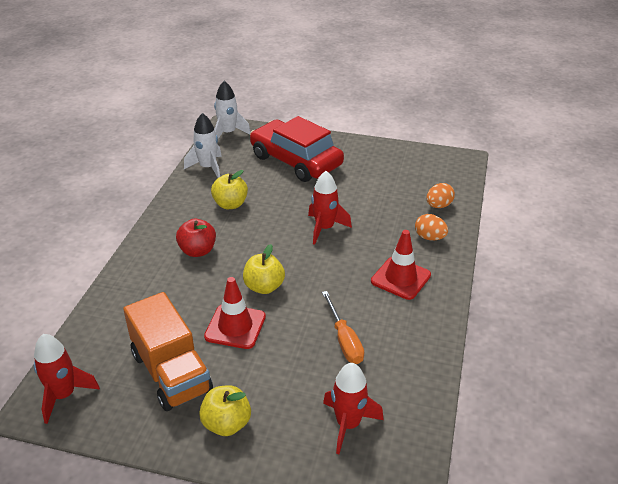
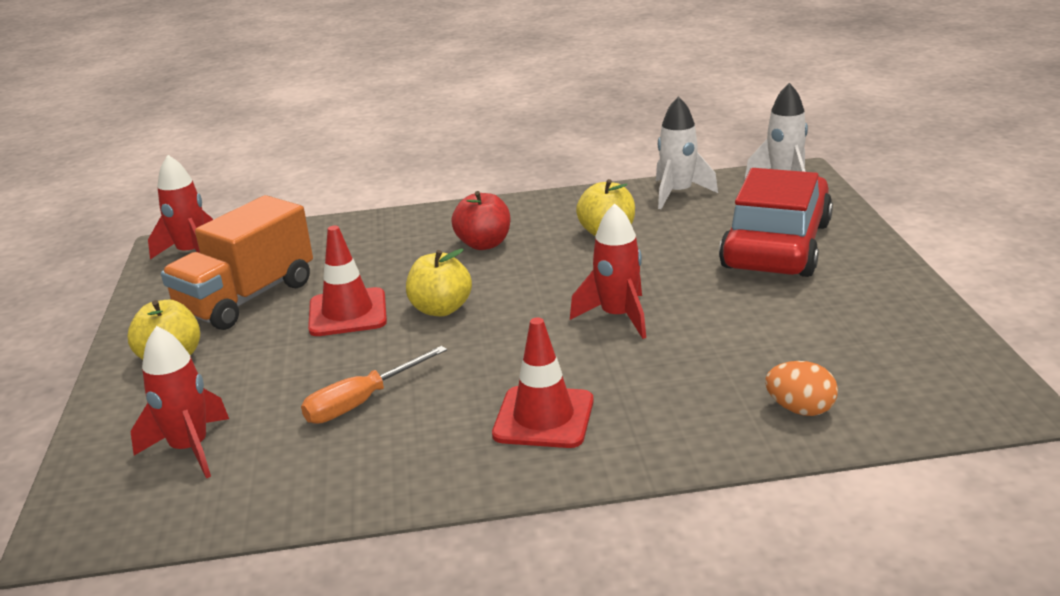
camera: 70 degrees right, 10 degrees down
orange egg [415,214,448,241] -> none

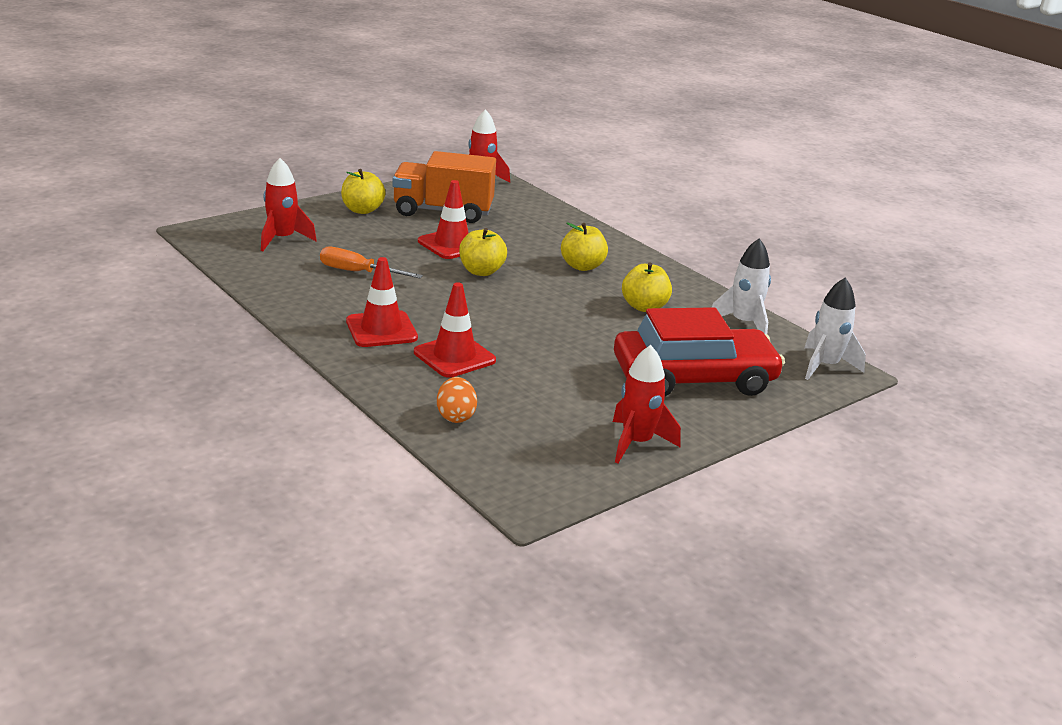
camera: 55 degrees right, 0 degrees up
red apple [452,191,510,250] -> yellow apple [561,222,608,271]
red rocket [570,203,646,339] -> red rocket moved to [613,345,681,463]
none -> red traffic cone [414,282,496,378]

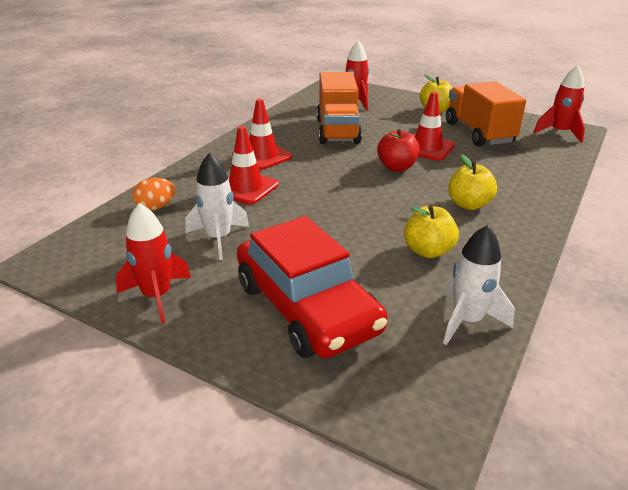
camera: 70 degrees right, 5 degrees up
orange screwdriver [320,247,423,278] -> orange truck [316,72,362,144]
yellow apple [459,228,507,276] -> red apple [377,129,420,171]
white rocket [804,278,866,380] -> white rocket moved to [185,153,249,260]

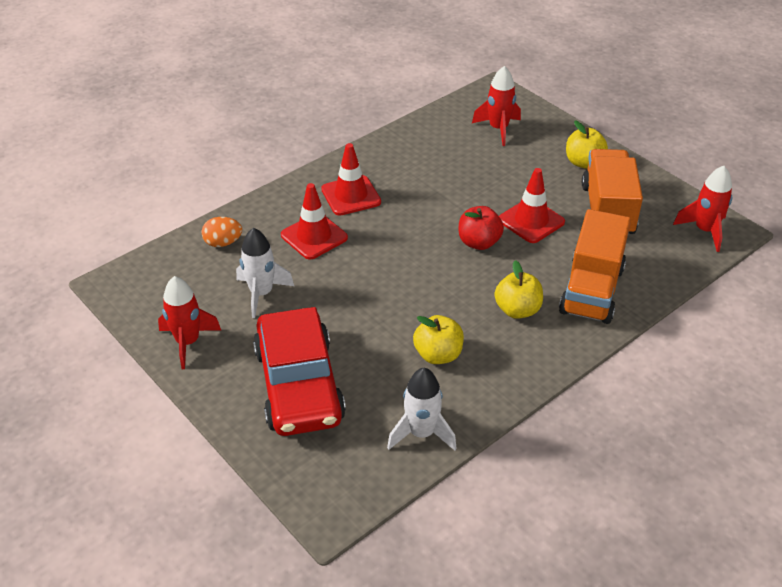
camera: 20 degrees right, 10 degrees up
orange truck [316,72,362,144] -> orange truck moved to [559,209,631,324]

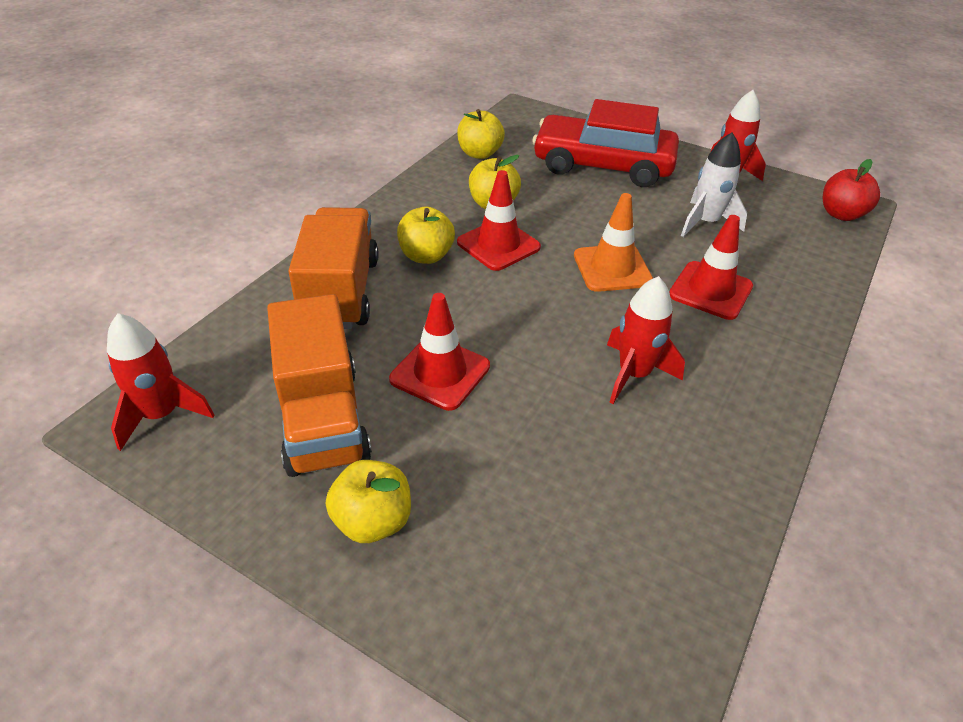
camera: 160 degrees right, 0 degrees up
orange egg [202,217,242,247] -> none
red car [253,307,346,436] -> red car turned 45 degrees counterclockwise [532,99,679,187]
red traffic cone [321,143,381,216] -> red traffic cone moved to [457,170,541,271]
white rocket [387,368,457,451] -> yellow apple [457,109,505,159]
red apple [459,206,504,250] -> red apple moved to [823,159,880,221]
red rocket [472,66,521,146] -> red rocket moved to [607,276,685,404]
none -> orange traffic cone [574,193,653,292]

